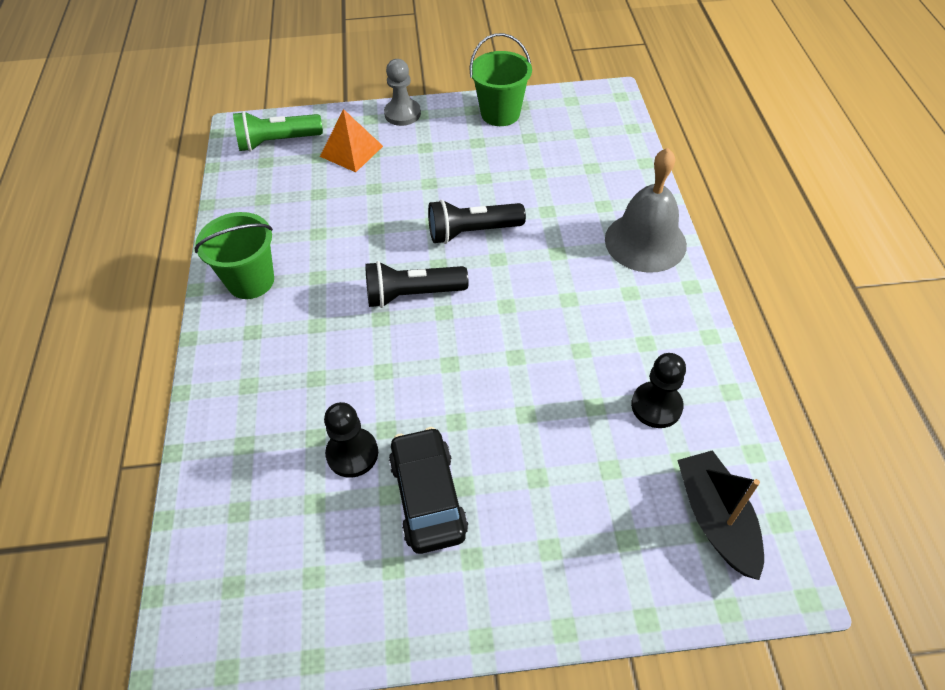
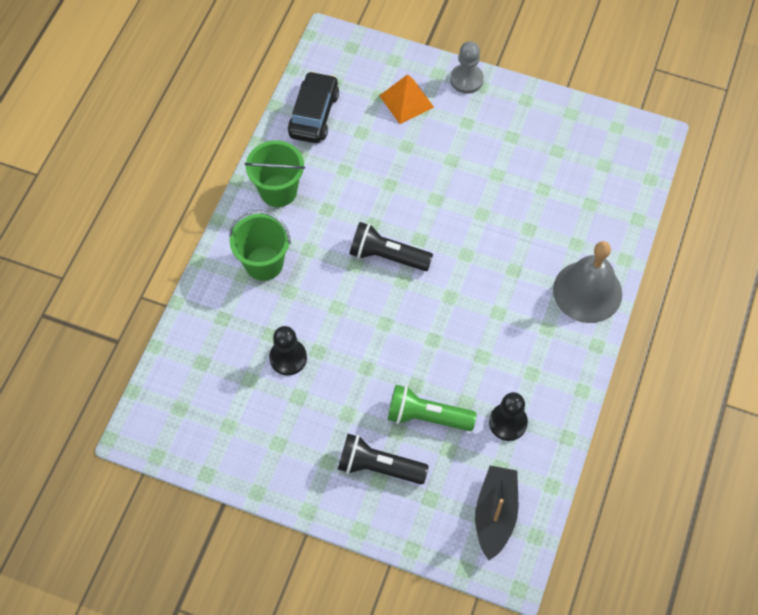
camera: 25 degrees right, 10 degrees up
green flashlight [233,111,323,152] -> green flashlight moved to [388,385,477,431]
black car [389,427,468,554] -> black car moved to [288,71,339,143]
black flashlight [428,200,526,244] -> black flashlight moved to [338,434,429,484]
green bucket [469,33,532,126] -> green bucket moved to [229,210,291,281]

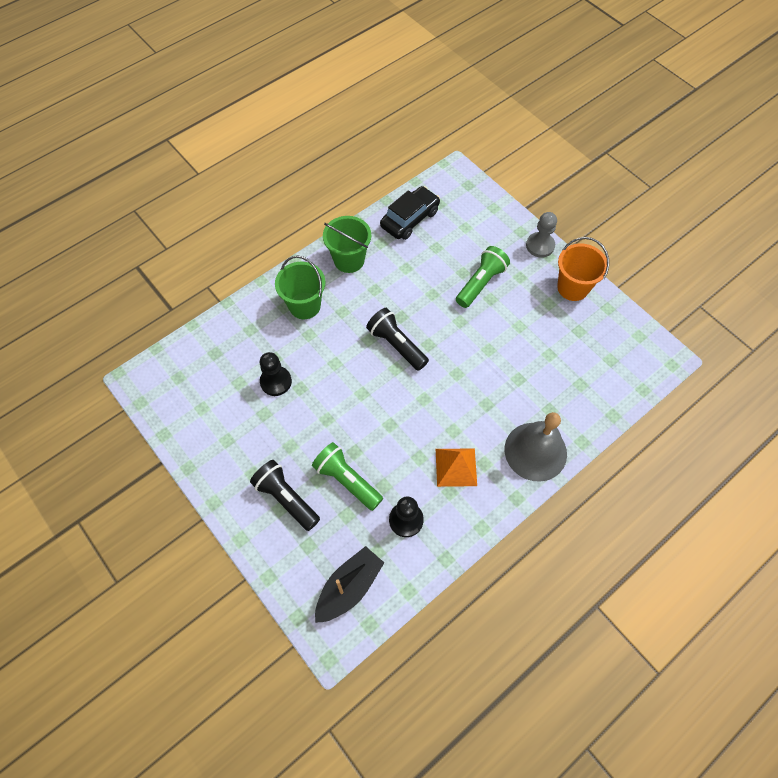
camera: 30 degrees right, 0 degrees up
orange pyramid [379,74,434,124] -> orange pyramid moved to [436,448,477,487]
none -> green flashlight [456,246,510,308]
none -> orange bucket [557,237,609,301]

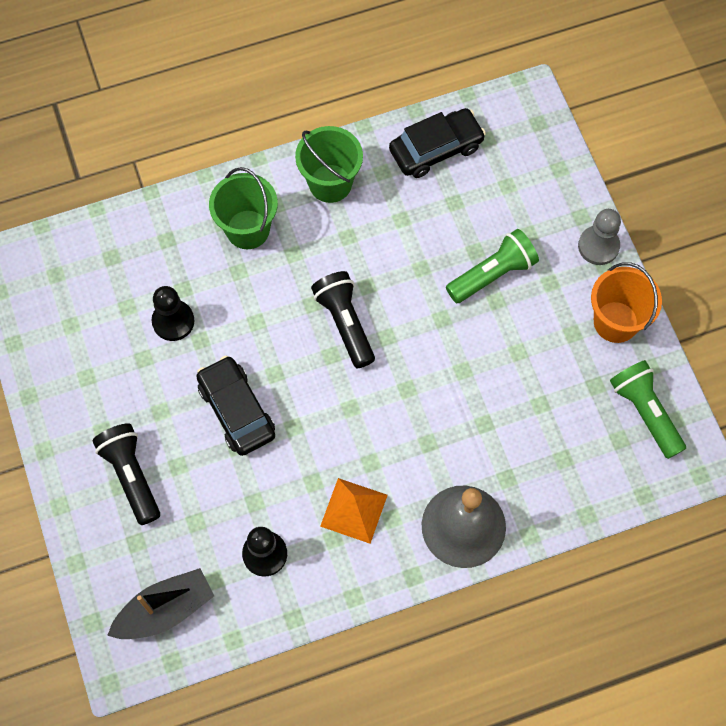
camera: 20 degrees right, 5 degrees up
green flashlight [312,442,383,511] -> green flashlight moved to [610,360,686,459]
none -> black car [196,356,275,456]

